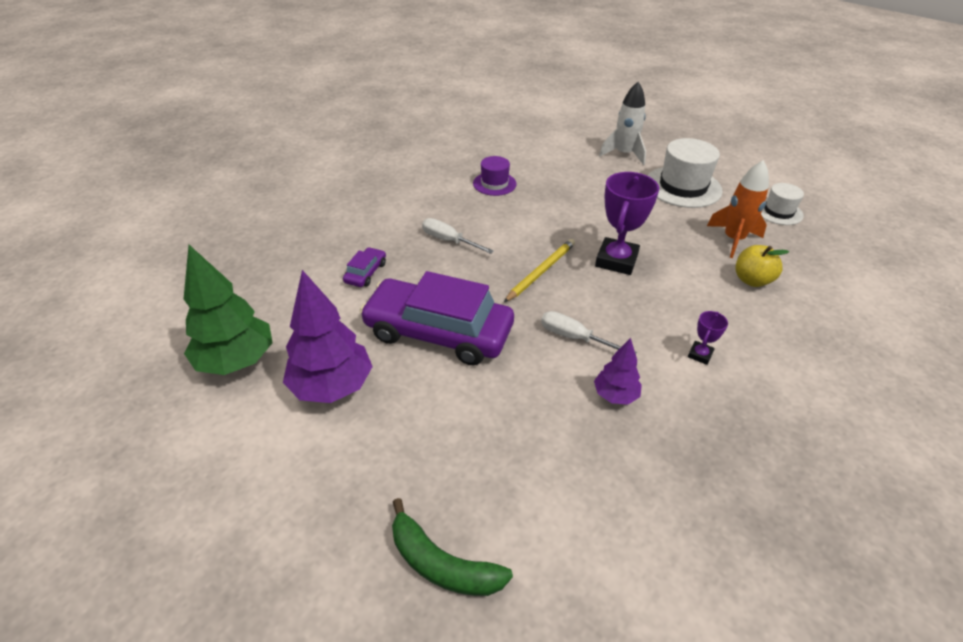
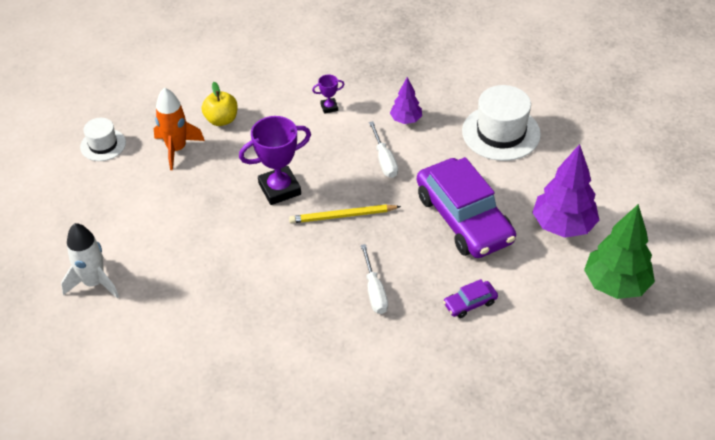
camera: 135 degrees left, 5 degrees up
green banana [392,498,513,596] -> none
purple hat [473,156,517,196] -> none
white hat [647,138,723,208] -> white hat moved to [462,85,541,161]

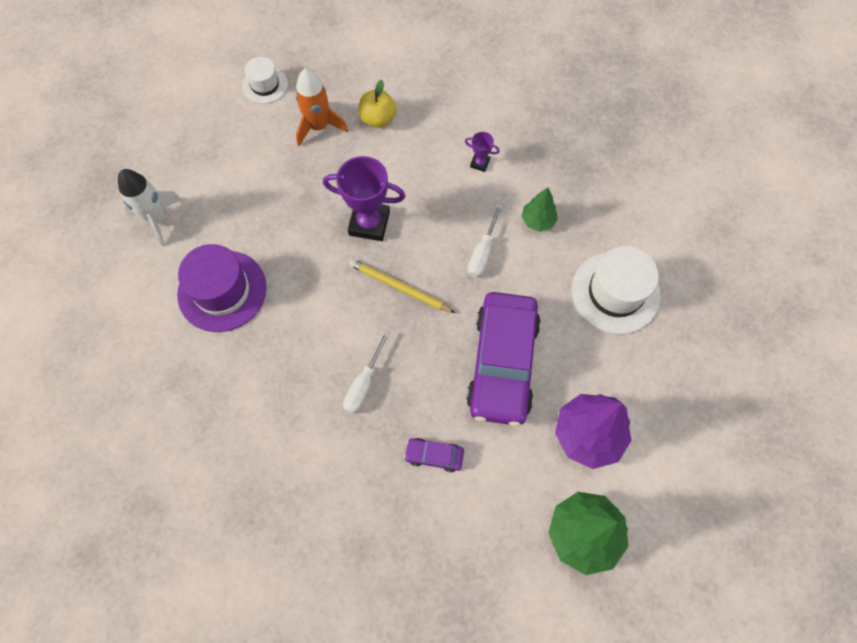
camera: 35 degrees right, 20 degrees up
purple tree [390,77,422,124] -> green tree [521,188,558,232]
none -> purple hat [177,244,267,332]

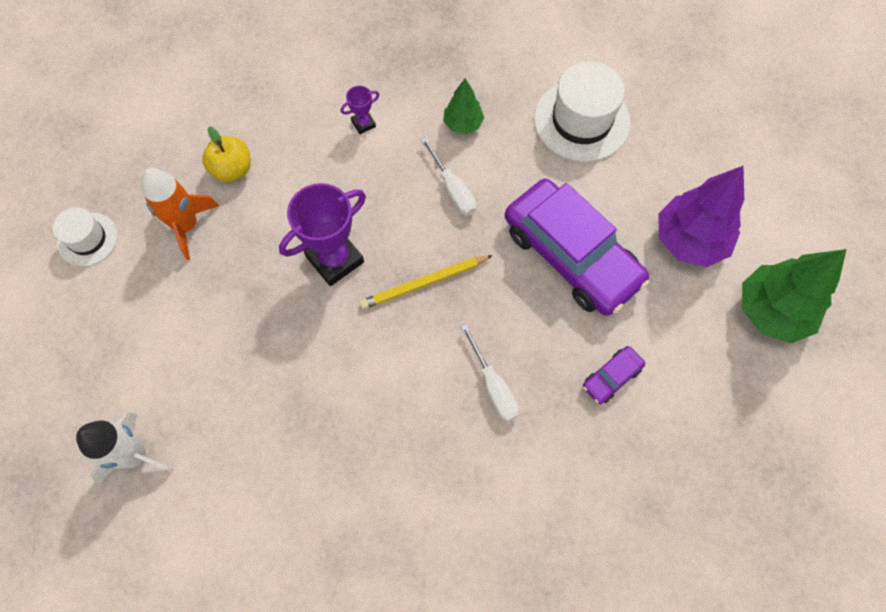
camera: 50 degrees left, 0 degrees up
purple hat [177,244,267,332] -> none

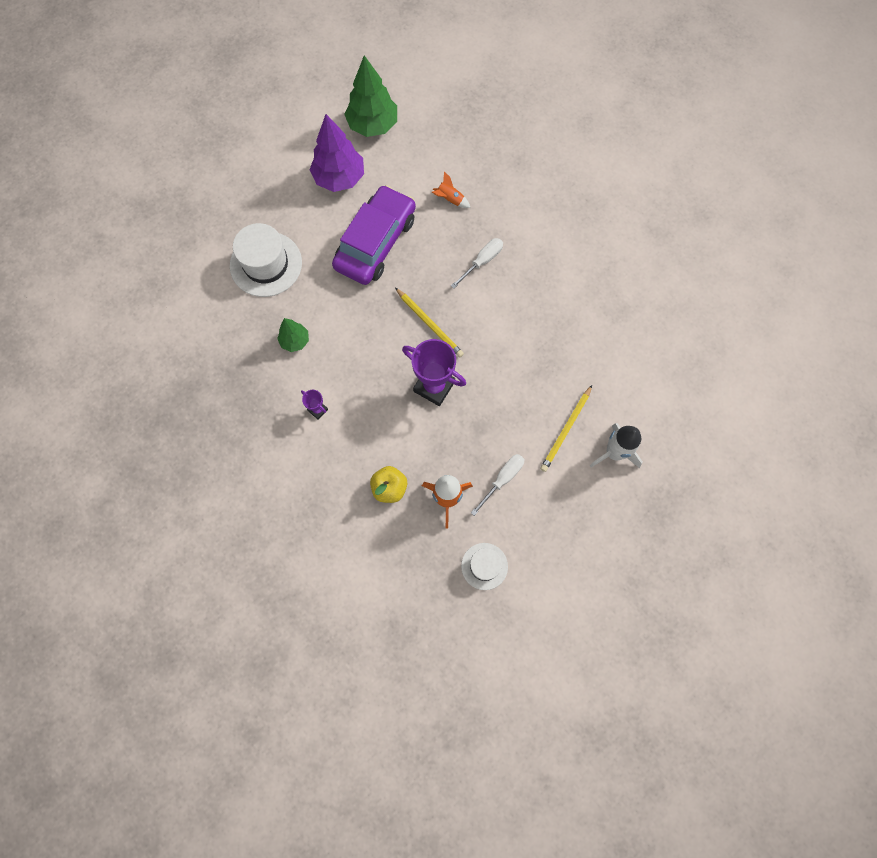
camera: 110 degrees left, 5 degrees up
white screwdriver [421,137,476,216] -> white screwdriver moved to [471,454,524,516]
purple car [583,346,645,404] -> orange rocket [431,172,470,208]
none -> yellow pencil [540,385,592,472]

